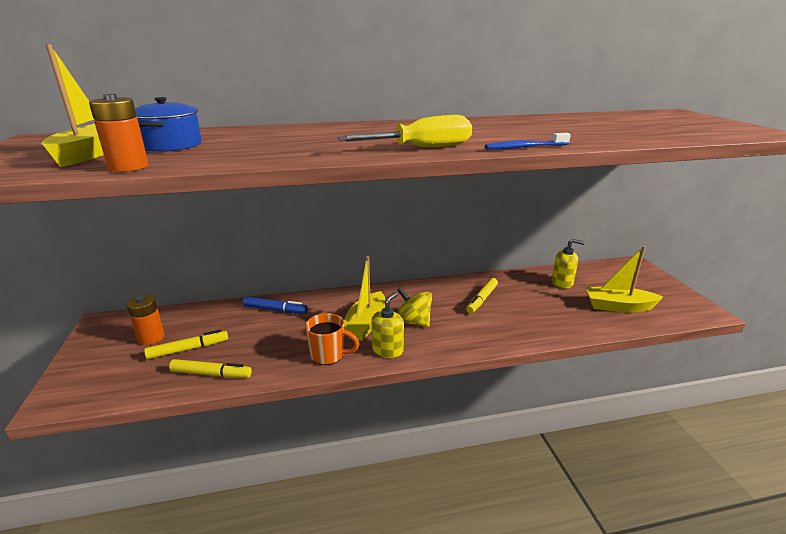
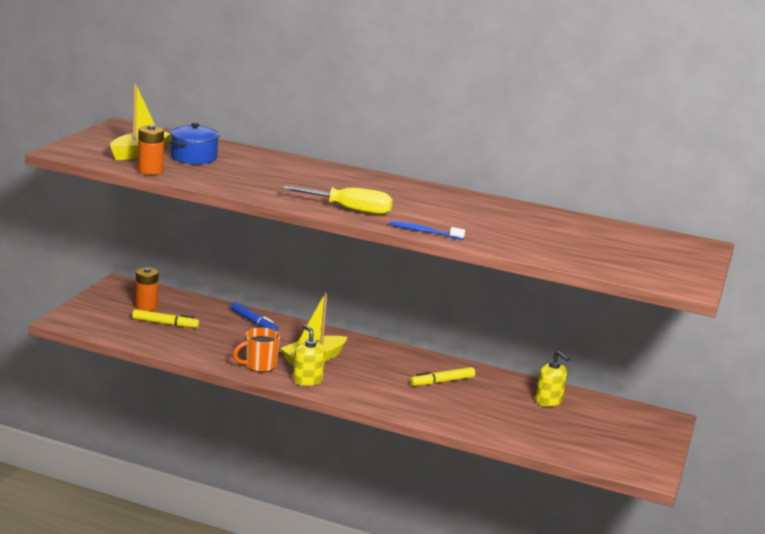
camera: 30 degrees right, 5 degrees down
yellow marker [169,359,252,378] -> none
orange mug [305,313,359,365] -> orange mug turned 105 degrees clockwise [233,328,280,372]
yellow soap dispenser [371,292,404,358] -> yellow soap dispenser turned 90 degrees counterclockwise [293,325,325,386]
yellow spinning top [397,287,432,327] -> none
yellow boat [585,246,663,312] -> none

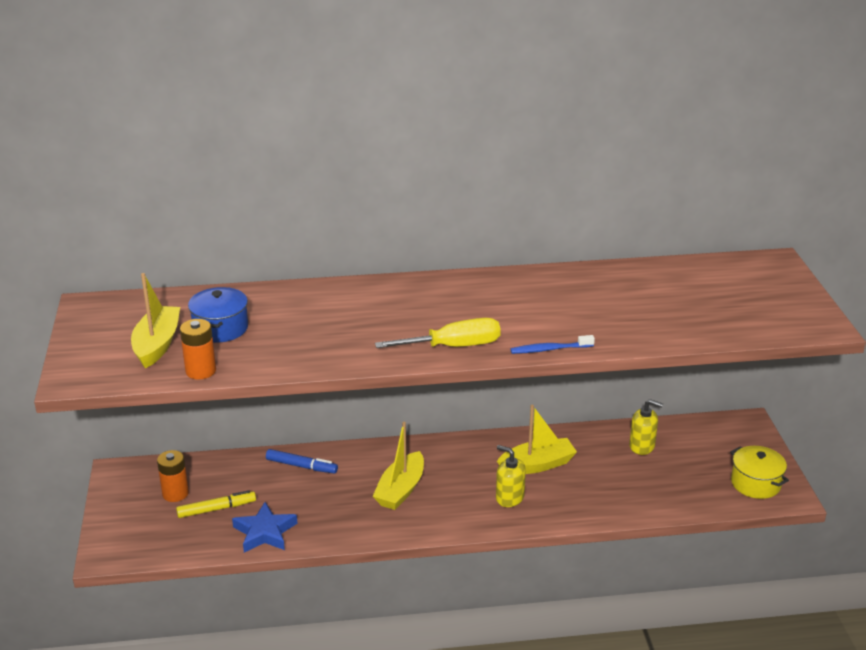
camera: 25 degrees left, 10 degrees up
orange mug [233,328,280,372] -> none
yellow soap dispenser [293,325,325,386] -> yellow soap dispenser moved to [496,445,526,507]
yellow marker [410,367,475,386] -> yellow boat [497,405,577,474]
none -> blue star [232,502,298,552]
none -> yellow pot [730,446,789,499]

